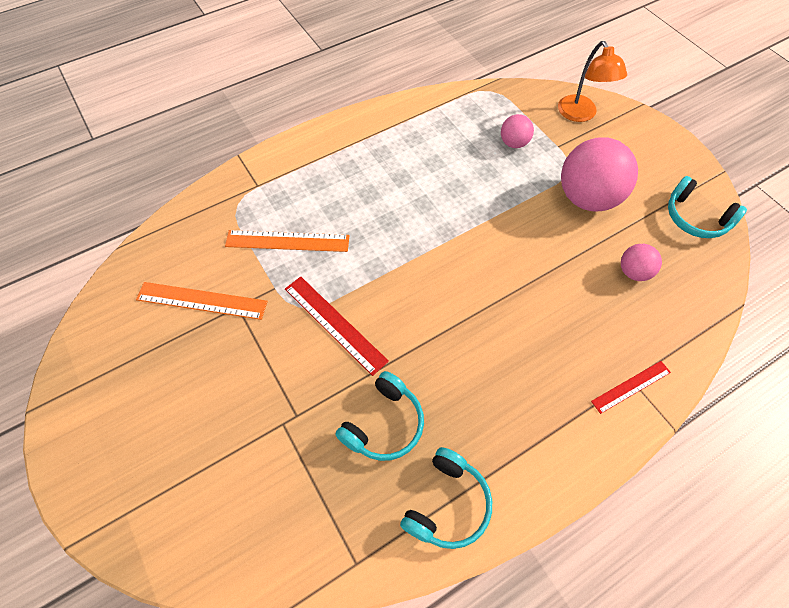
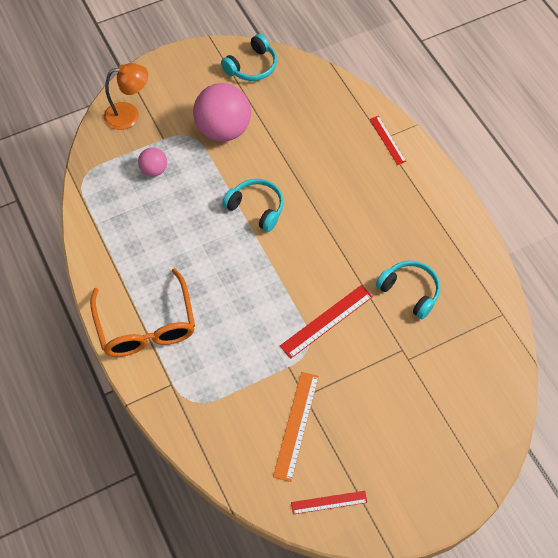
camera: 85 degrees left, 0 degrees up
orange ruler [225,230,349,252] -> none
turquoise headphones [400,447,492,549] -> turquoise headphones moved to [222,179,284,232]
pink ball [621,244,662,281] -> none
none -> orange glasses [90,268,195,357]
none -> red ruler [291,491,368,514]

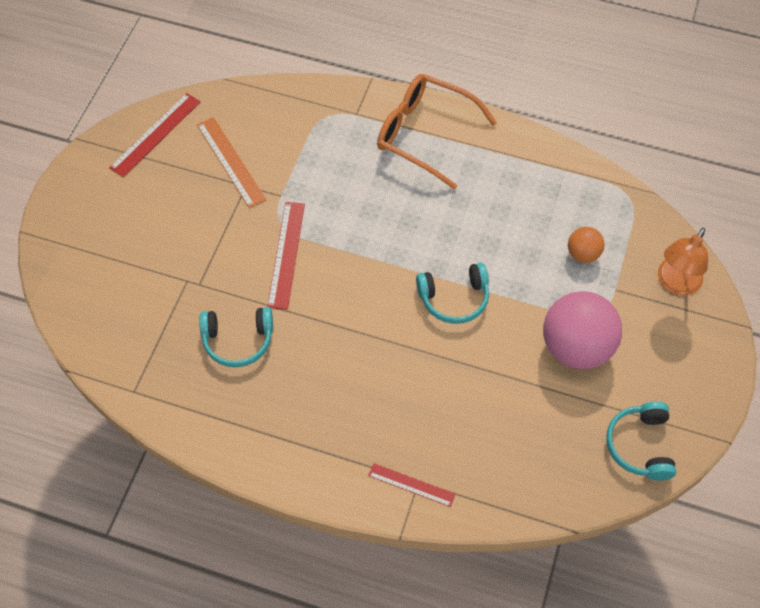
camera: 135 degrees right, 0 degrees up
pink ball [138,147,167,177] -> orange ball [568,227,605,263]
red ruler [291,491,368,514] -> red ruler [109,93,201,177], size x1.57

